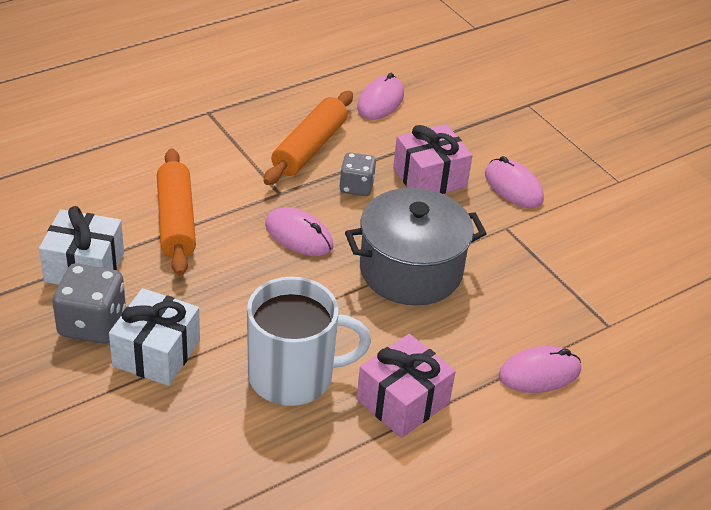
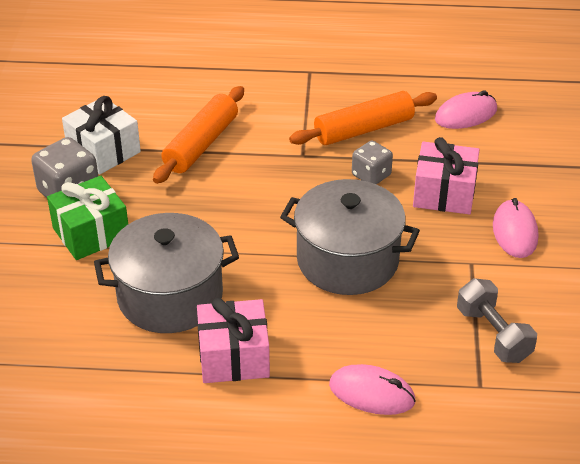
camera: 40 degrees right, 0 degrees up
white gift [109,288,200,386] -> green gift [47,176,128,260]
white mug [247,277,371,406] -> grey pot [94,213,239,333]
pink mouse [265,207,333,256] -> none
none -> grey dumbbell [457,278,537,363]

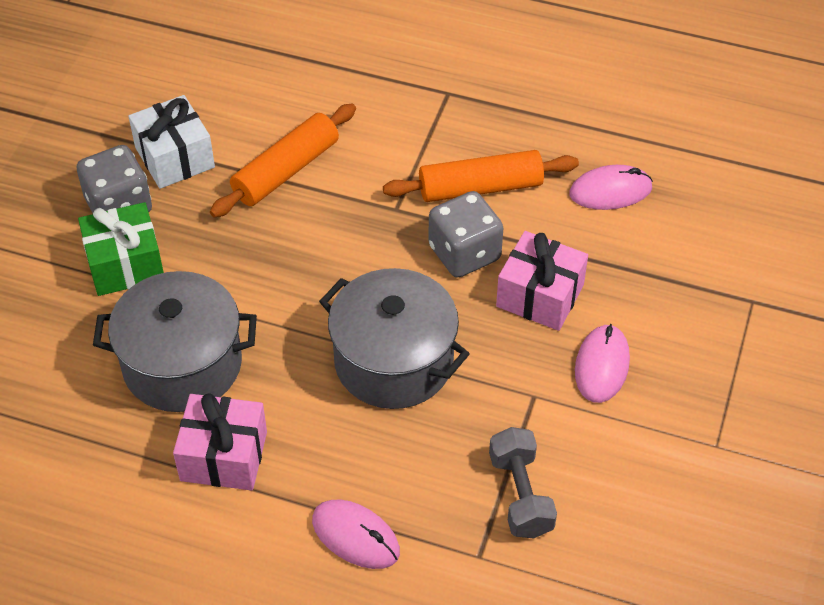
camera: 15 degrees right, 10 degrees up
grey dice [352,141,393,184] -> grey dice [428,191,503,278], size x1.56

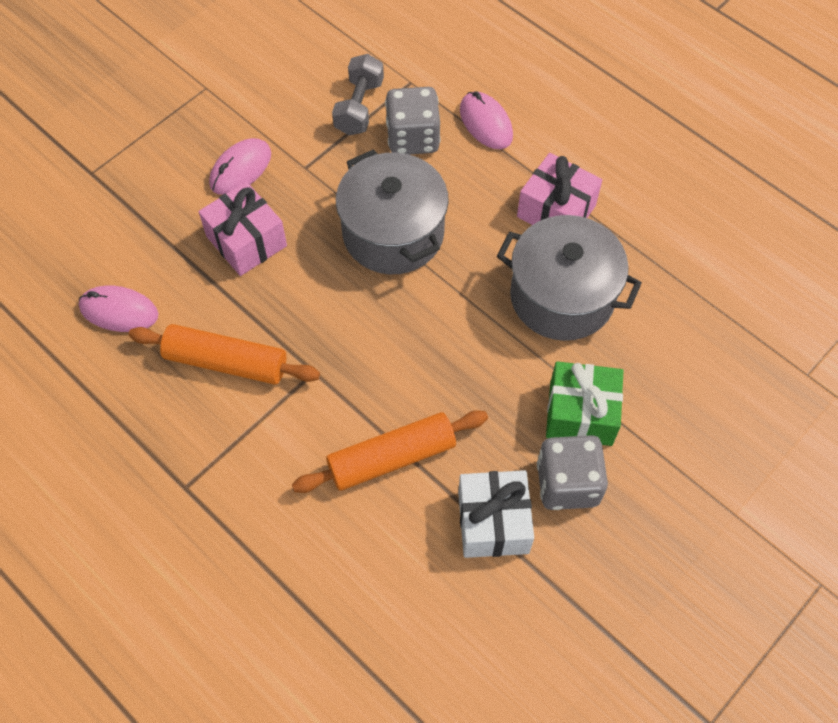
camera: 155 degrees left, 10 degrees up
grey dice [428,191,503,278] -> grey dice moved to [385,87,440,155]

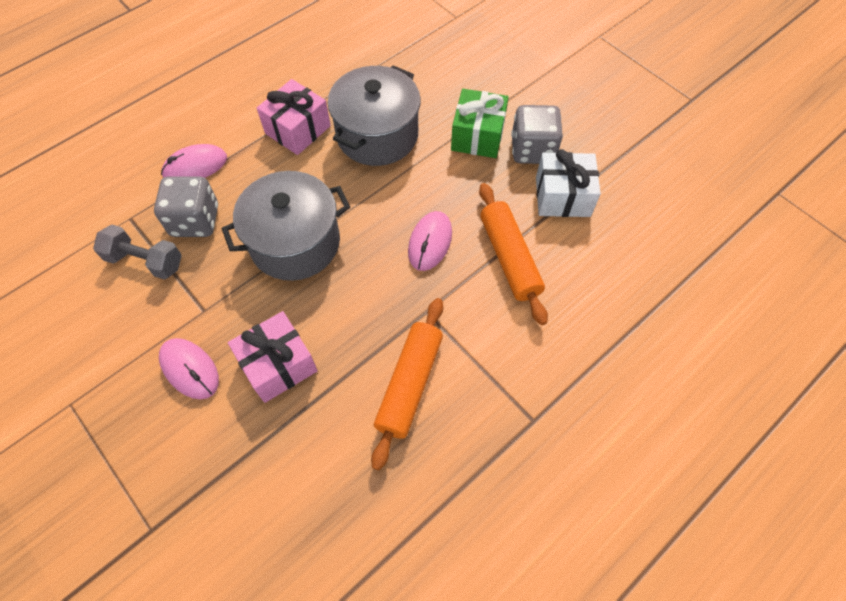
camera: 85 degrees left, 0 degrees up
pink mouse [79,286,159,332] -> pink mouse moved to [408,211,452,271]

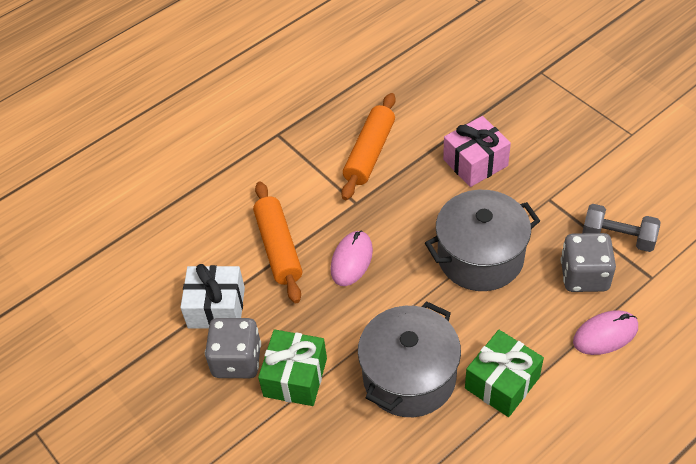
camera: 175 degrees left, 10 degrees down
pink mouse [159,338,219,399] -> none
pink gift [257,79,331,155] -> green gift [465,330,544,417]

